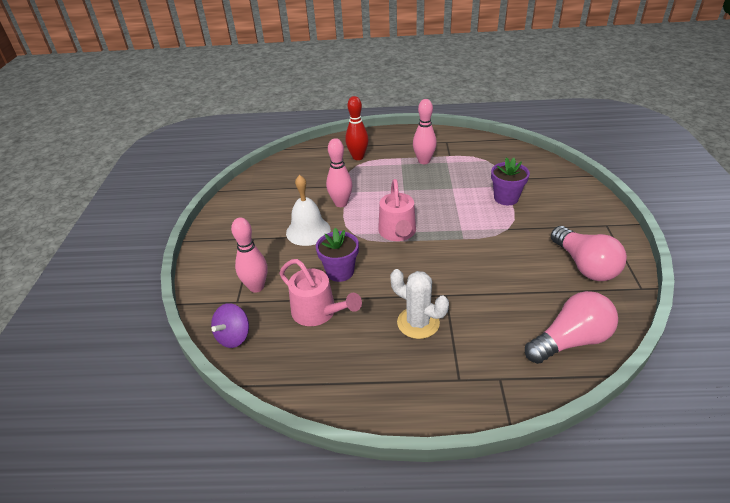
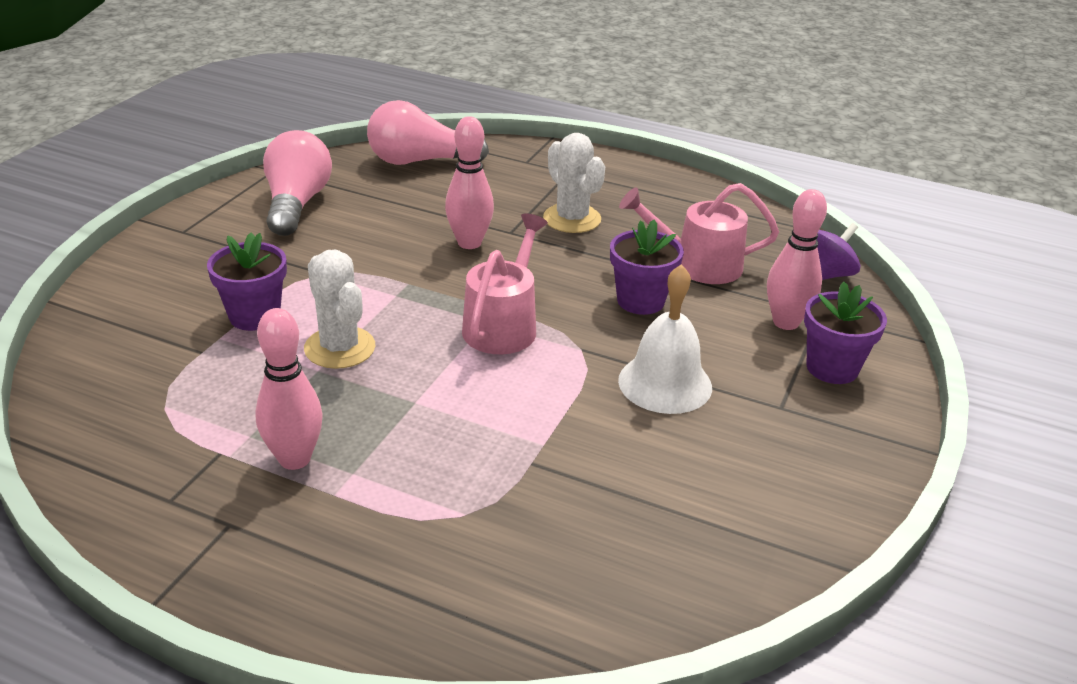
camera: 160 degrees left, 5 degrees down
pink watering can [279,259,362,326] -> pink watering can turned 60 degrees counterclockwise [619,183,779,284]
pink bowling pin [326,138,353,207] -> pink bowling pin moved to [445,116,494,249]
red bowling pin [345,96,369,160] -> none
none -> white cactus [304,250,375,369]
none -> purple flower pot [804,282,887,384]

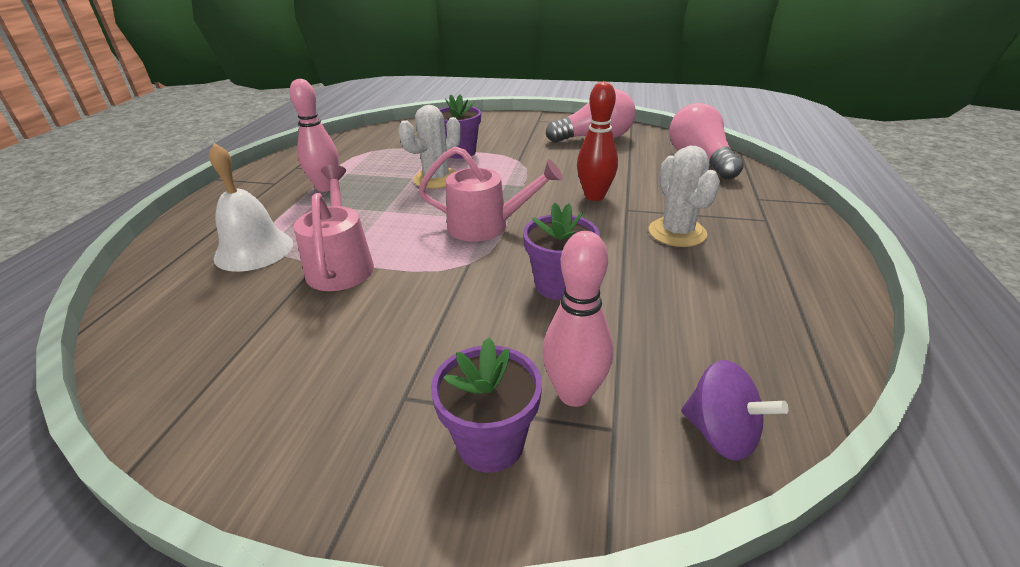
camera: 80 degrees right, 0 degrees up
pink bowling pin [445,116,494,249] -> red bowling pin [577,81,618,201]
white cactus [543,133,605,233] -> white cactus turned 60 degrees counterclockwise [649,146,720,247]
white bell [618,264,712,414] -> white bell moved to [209,143,293,272]
pink watering can [619,183,779,284] -> pink watering can moved to [294,165,374,291]

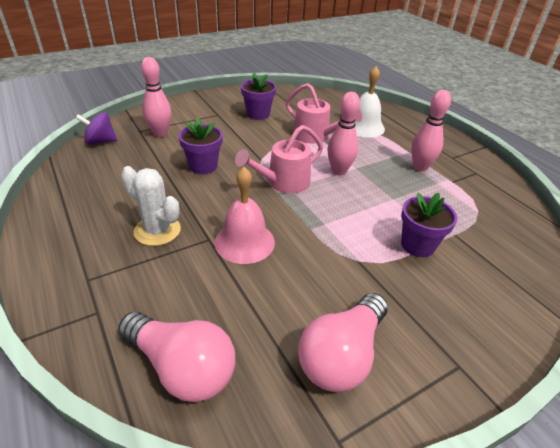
camera: 135 degrees right, 5 degrees up
white cactus [398,105,461,189] -> none
purple flower pot [431,337,542,473] -> purple flower pot moved to [241,72,276,120]
red bowling pin [577,81,618,201] -> pink bell [215,167,275,264]
none -> pink bowling pin [328,92,360,176]

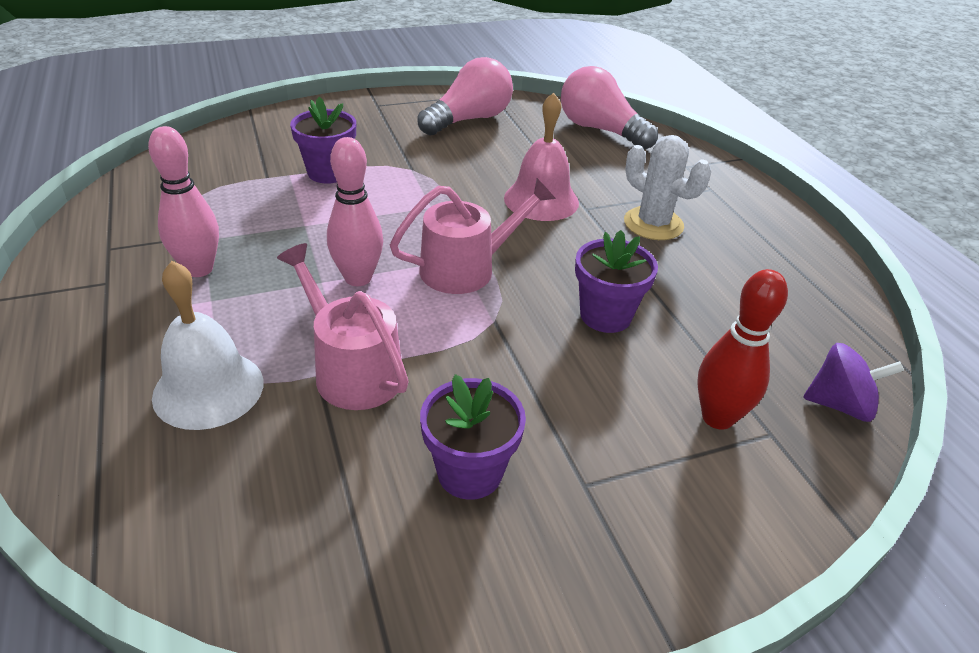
camera: 170 degrees left, 0 degrees up
pink bowling pin [141,57,171,137] -> red bowling pin [697,269,788,430]

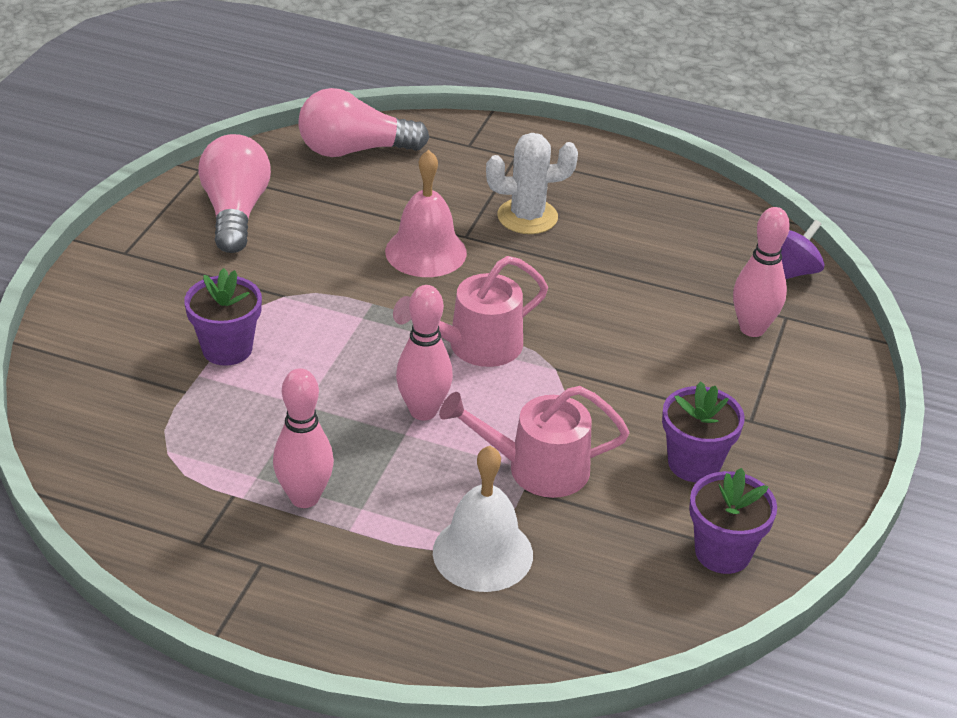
camera: 50 degrees left, 0 degrees up
pink watering can [390,178,556,294] -> pink watering can turned 135 degrees counterclockwise [393,256,548,367]
purple flower pot [575,230,658,333] -> purple flower pot moved to [689,468,777,574]
red bowling pin [697,269,788,430] -> pink bowling pin [733,207,790,337]

